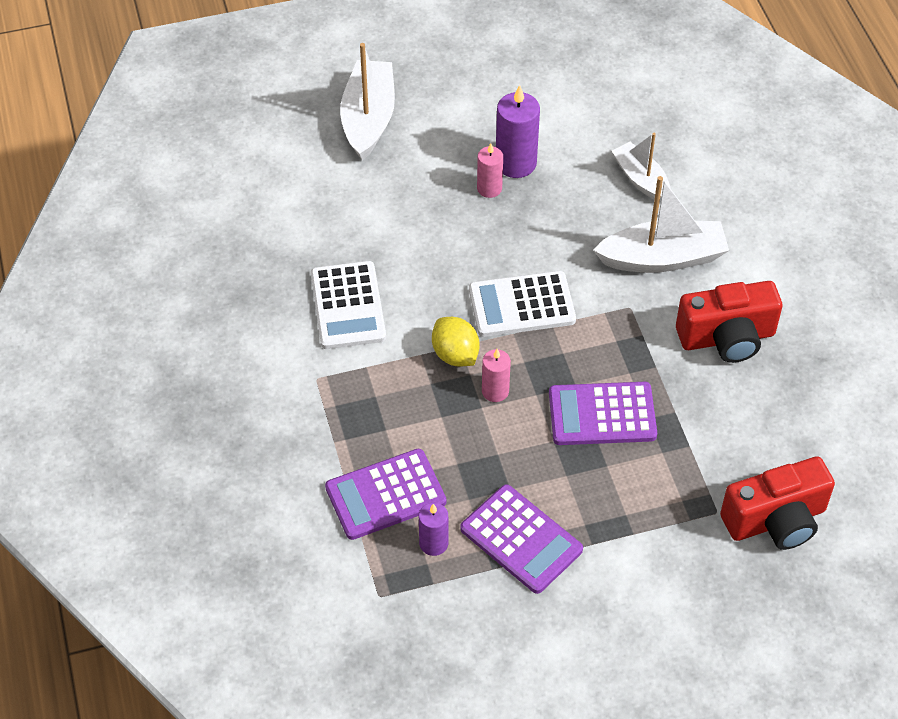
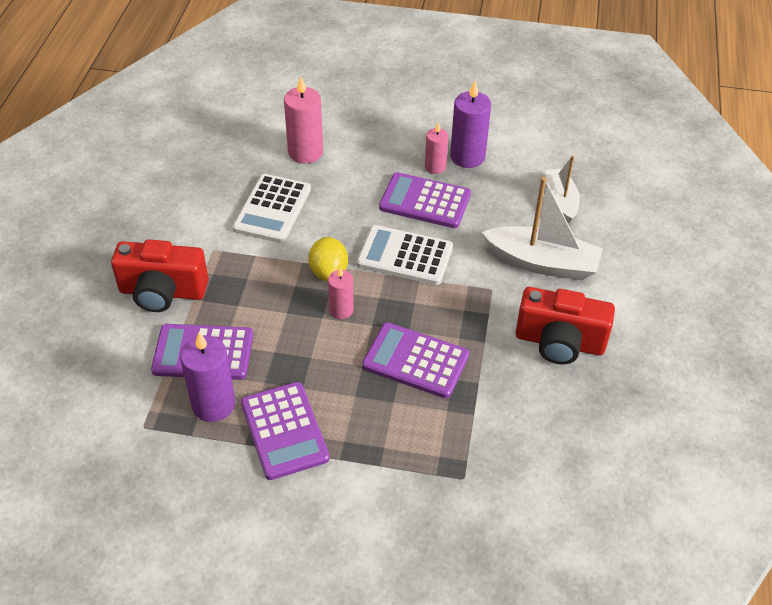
camera: 25 degrees right, 5 degrees down
white boat [340,43,395,160] -> none
purple candle [419,502,448,556] -> purple candle [180,332,235,422], size x1.66
red camera [720,456,835,550] -> red camera moved to [111,239,209,312]
none -> pink candle [284,76,323,164]
none -> purple calculator [379,172,471,228]

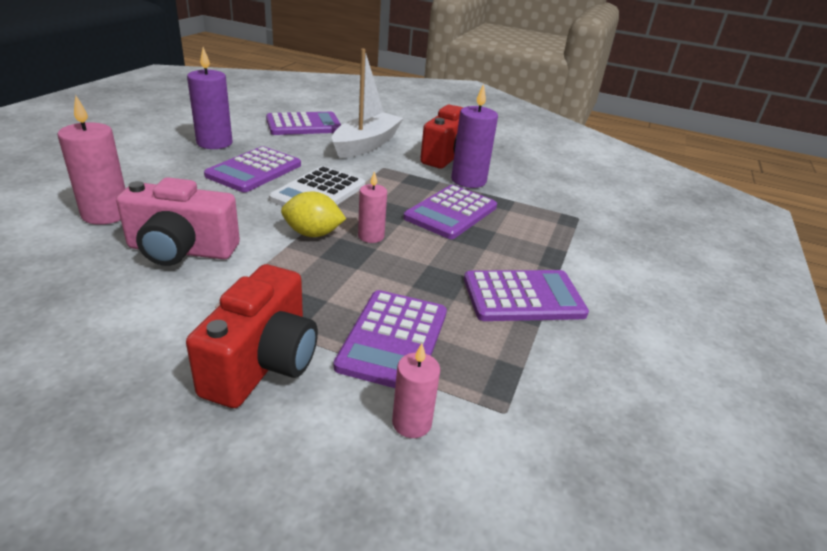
camera: 80 degrees left, 15 degrees down
purple candle [180,332,235,422] -> purple candle moved to [451,84,498,188]
white calculator [233,174,311,243] -> pink camera [116,177,240,266]
pink candle [425,123,448,174] -> pink candle moved to [392,344,440,438]
white boat [546,155,580,223] -> purple calculator [266,112,341,135]

